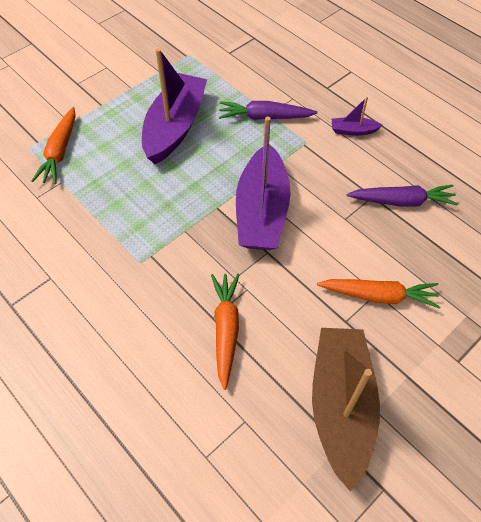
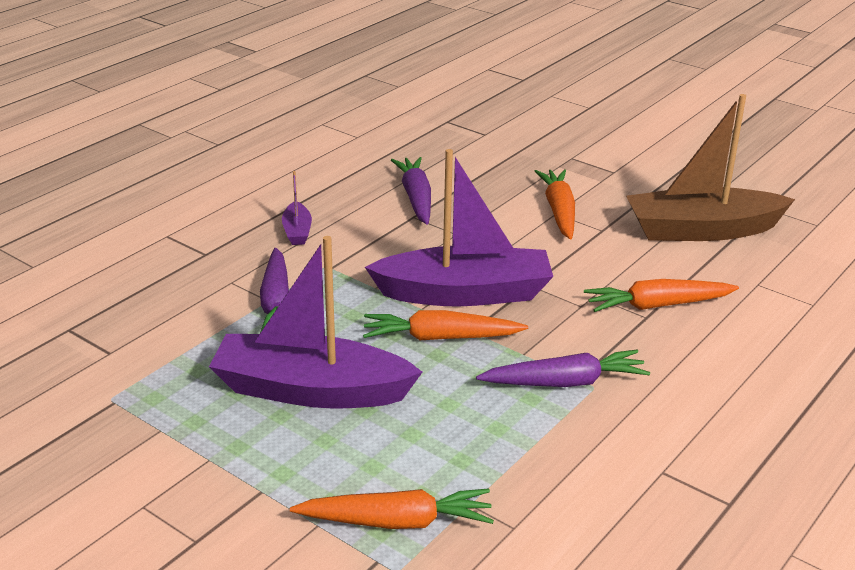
camera: 100 degrees left, 25 degrees down
none -> orange carrot [363,310,528,340]
none -> purple carrot [476,350,650,387]

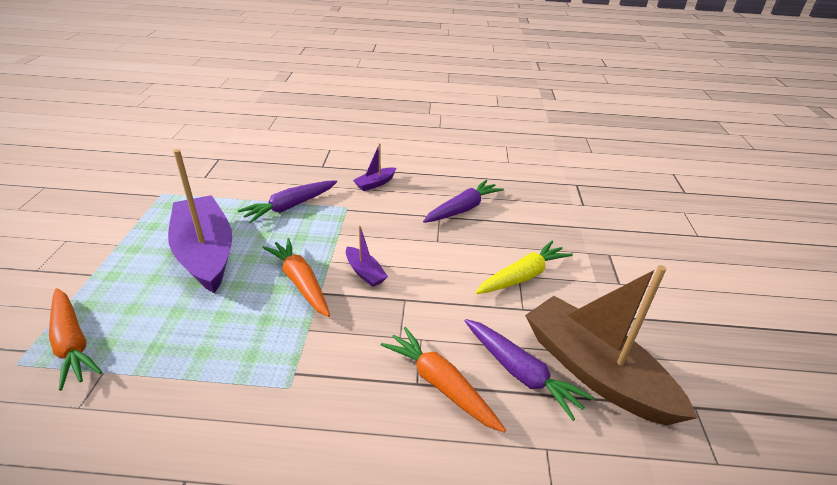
camera: 55 degrees right, 5 degrees up
purple boat [365,149,553,307] -> purple boat [346,225,388,287], size x0.43
purple carrot [476,350,650,387] -> purple carrot moved to [465,319,594,421]
orange carrot [535,169,575,239] -> yellow carrot [475,241,573,294]

